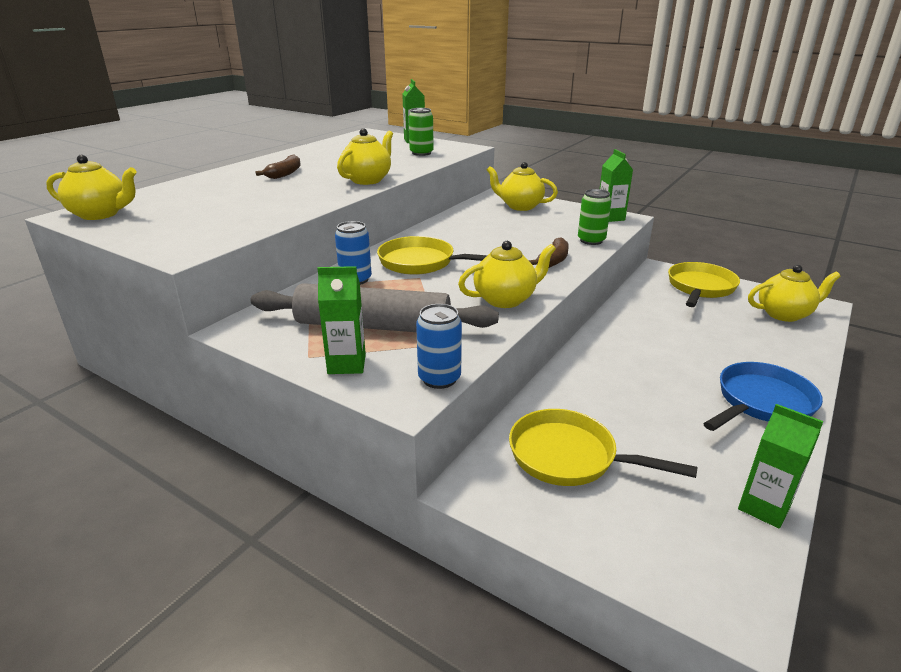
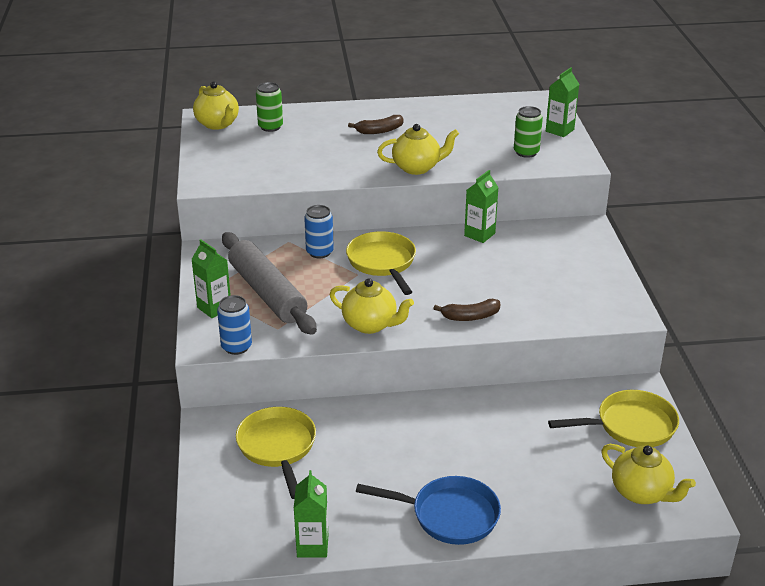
camera: 50 degrees right, 5 degrees up
yellow teapot [487,162,558,211] -> none
green can [578,189,611,245] -> green can moved to [256,82,283,132]
green carton [600,149,633,222] -> green carton moved to [464,170,499,243]

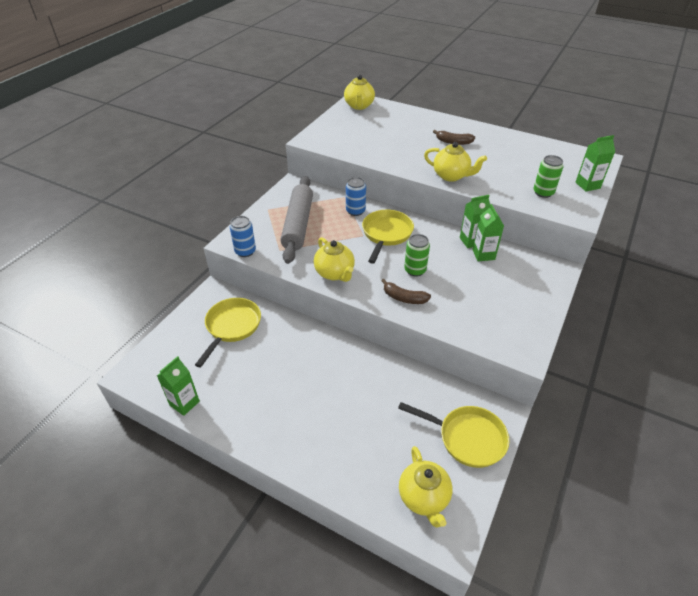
camera: 35 degrees right, 10 degrees up
green carton [191,239,231,318] -> green carton moved to [472,204,504,261]
green can [256,82,283,132] -> green can moved to [404,234,430,277]
blue pan [356,476,501,545] -> none

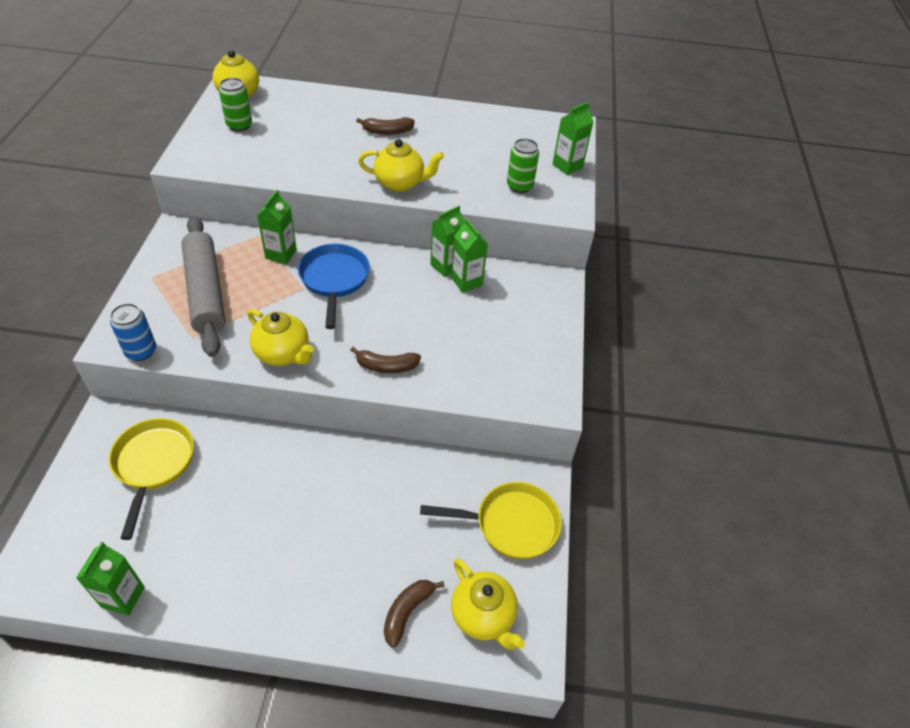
camera: 25 degrees left, 5 degrees up
blue can [346,177,366,216] -> green carton [257,190,297,264]
yellow pan [362,210,414,264] -> blue pan [298,243,370,329]
green can [404,234,430,277] -> green can moved to [219,78,252,131]
none -> brown banana [384,580,445,647]

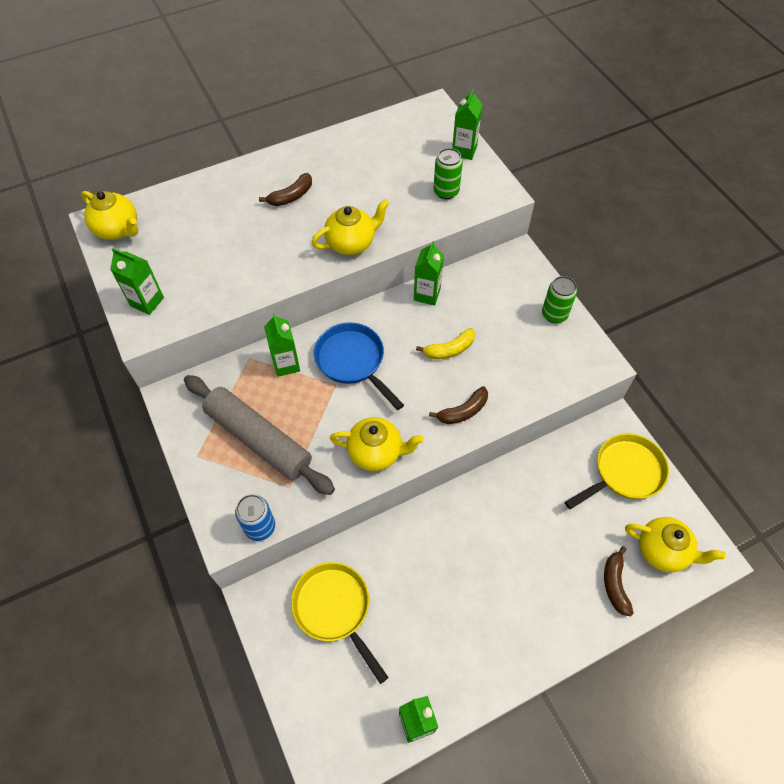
camera: 30 degrees left, 10 degrees up
green can [219,78,252,131] -> green can moved to [542,276,577,323]
green carton [451,219,488,293] -> green carton moved to [110,248,164,315]
none -> yellow banana [416,328,475,359]

